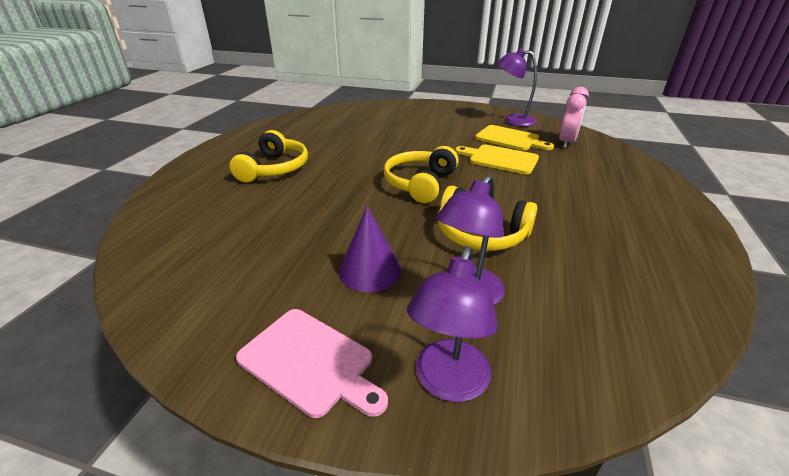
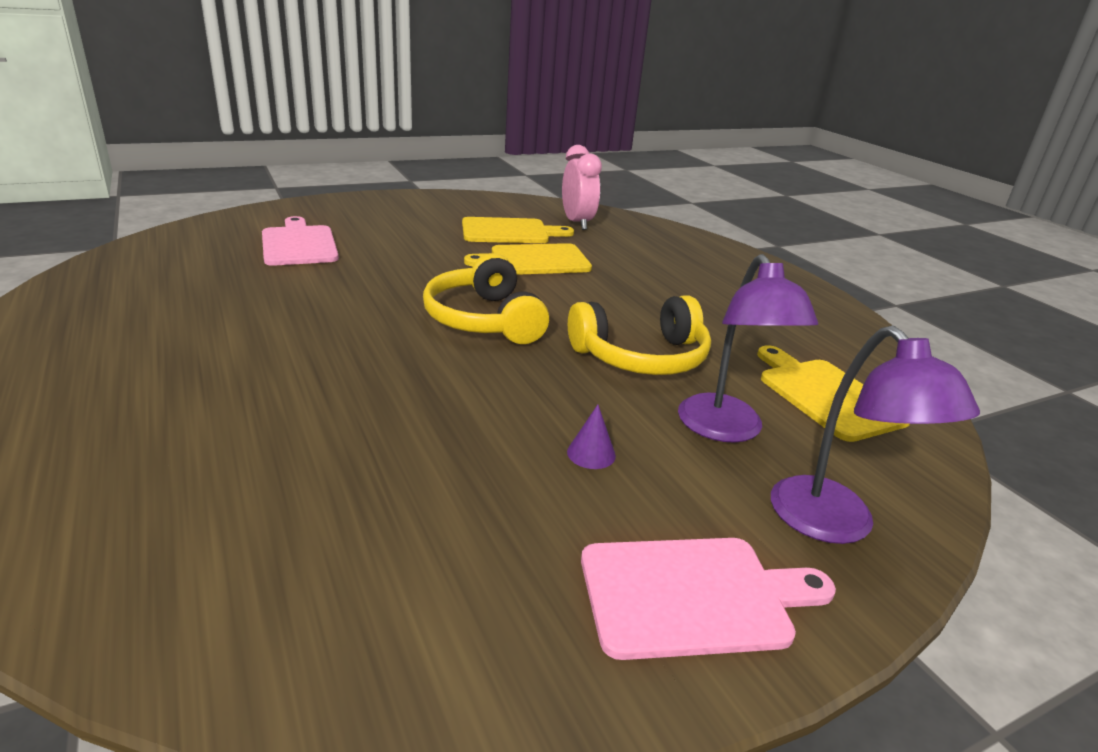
camera: 45 degrees left, 5 degrees down
yellow headphones [229,130,308,182] -> none
purple cone [339,206,401,292] -> purple cone [567,405,616,469], size x0.48
purple lamp [497,49,537,126] -> none
none -> pink cutting board [262,216,339,266]
none -> yellow cutting board [757,345,910,442]

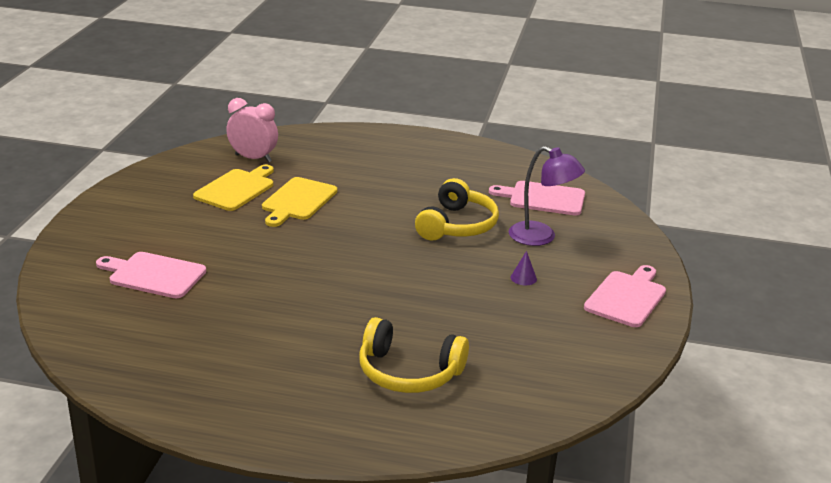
camera: 50 degrees left, 0 degrees up
yellow headphones [423,254,549,344] -> yellow headphones moved to [359,317,469,393]
yellow cutting board [757,345,910,442] -> pink cutting board [489,181,585,215]
purple lamp [771,325,980,544] -> none

